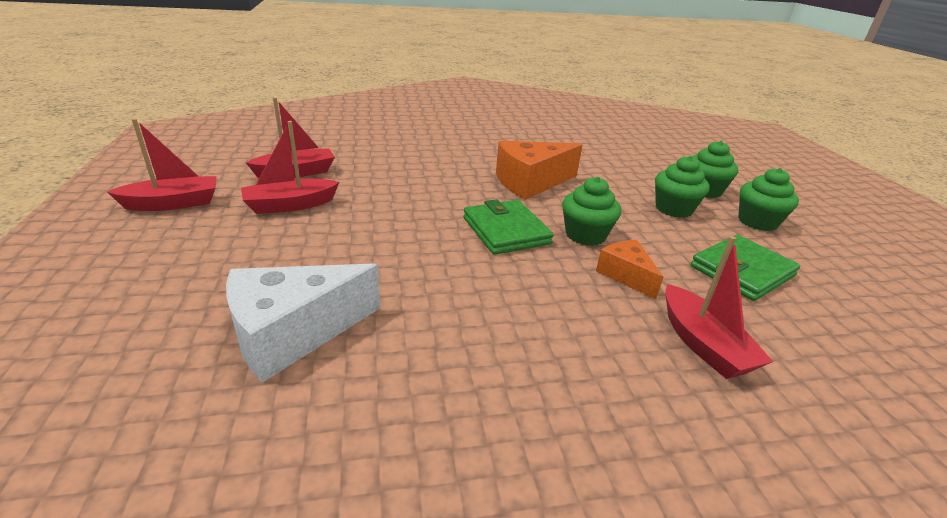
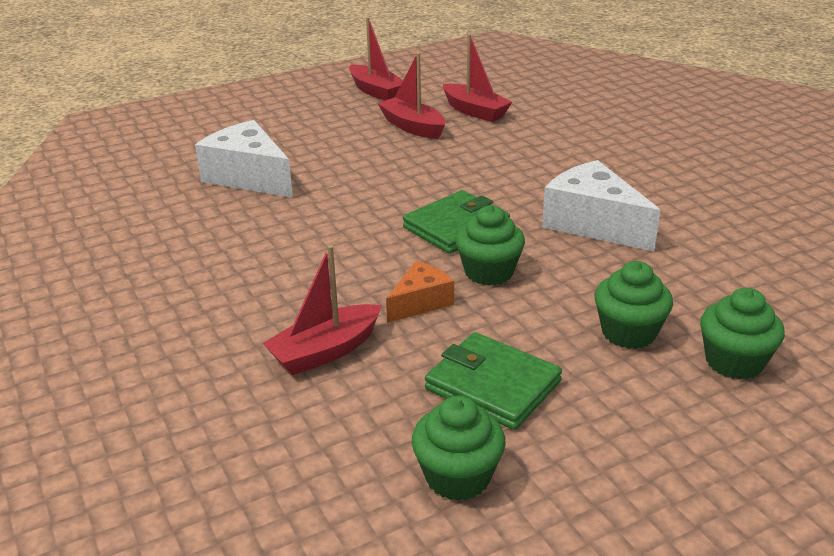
camera: 75 degrees right, 0 degrees up
orange cheese [496,141,582,200] -> white cheese [542,160,660,252]
green cupcake [738,168,799,231] -> green cupcake moved to [412,396,506,501]

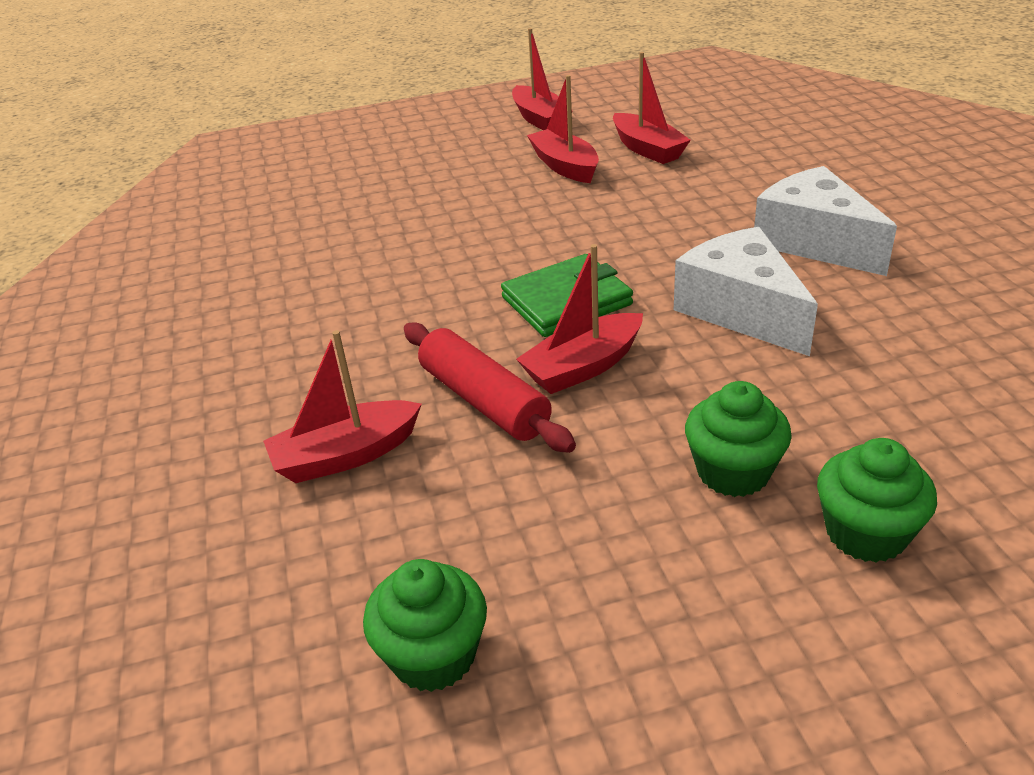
camera: 15 degrees right, 5 degrees up
white cheese [195,120,293,198] -> white cheese moved to [754,166,897,276]
orange cheese [386,261,454,323] -> red rolling pin [404,322,576,453]
green wallet [425,332,562,430] -> none
green cupcake [455,205,525,286] -> red boat [516,244,643,394]

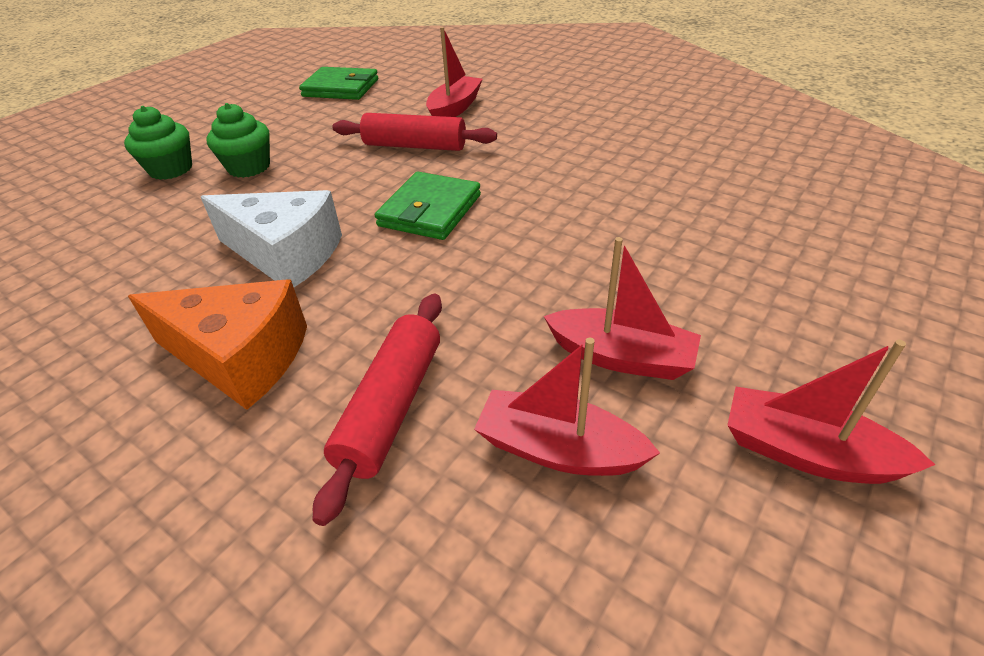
camera: 140 degrees right, 5 degrees up
green cupcake [363,559,487,692] -> green wallet [299,67,378,100]
red boat [516,244,643,394] -> none
white cheese [754,166,897,276] -> orange cheese [128,280,307,410]
none -> red rolling pin [313,294,442,526]

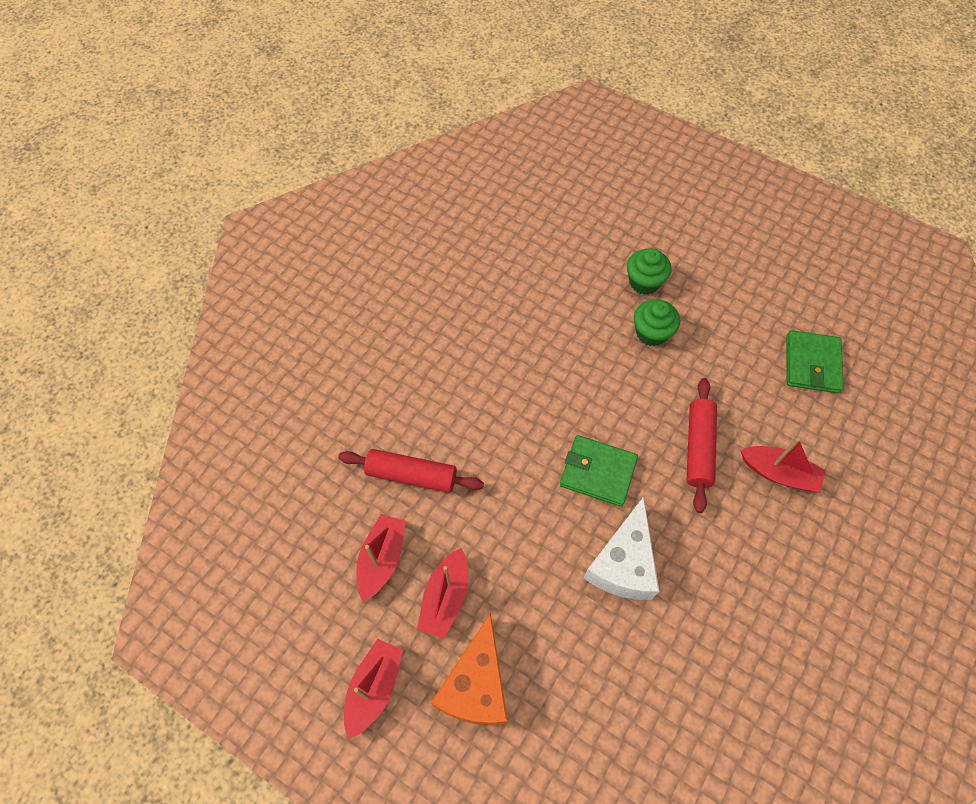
camera: 85 degrees right, 20 degrees up
orange cheese [128,280,307,410] -> orange cheese moved to [431,613,508,725]
white cheese [201,190,342,287] -> white cheese moved to [584,497,659,600]

